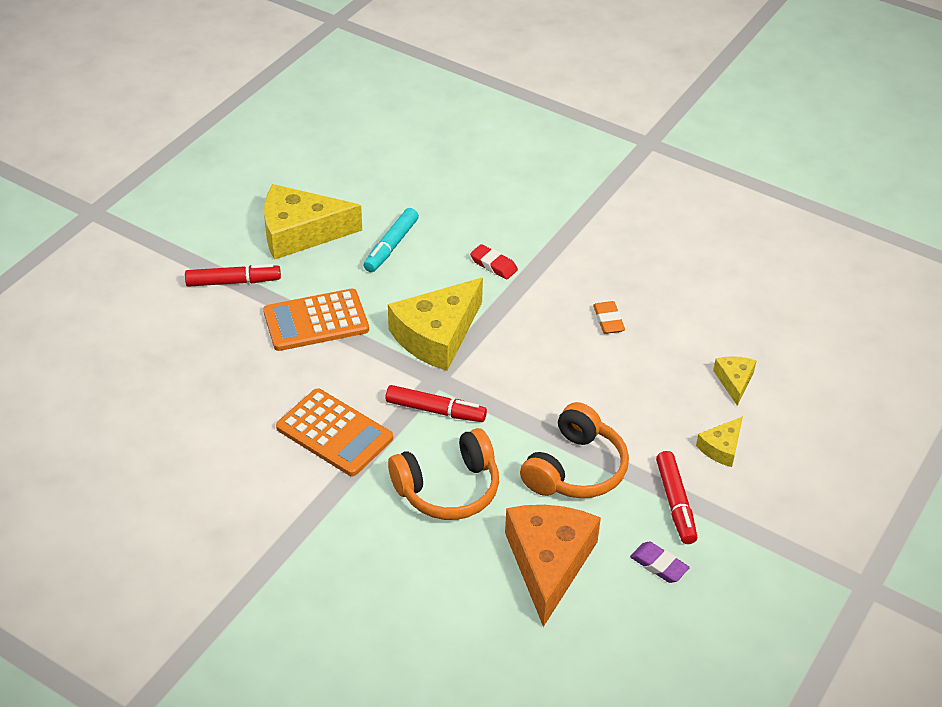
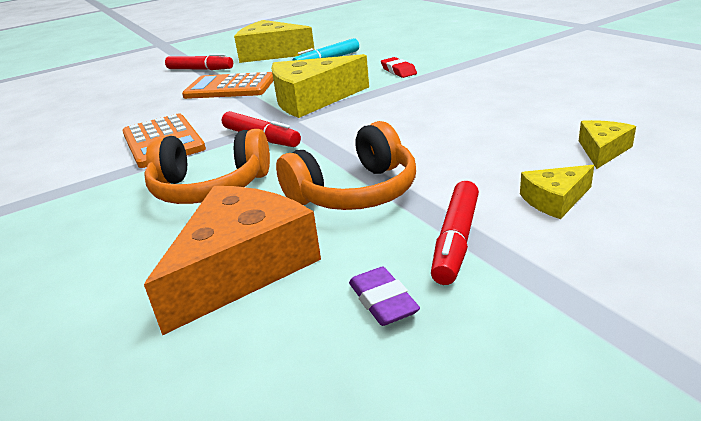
camera: 30 degrees right, 15 degrees down
orange eraser [593,301,625,334] -> none

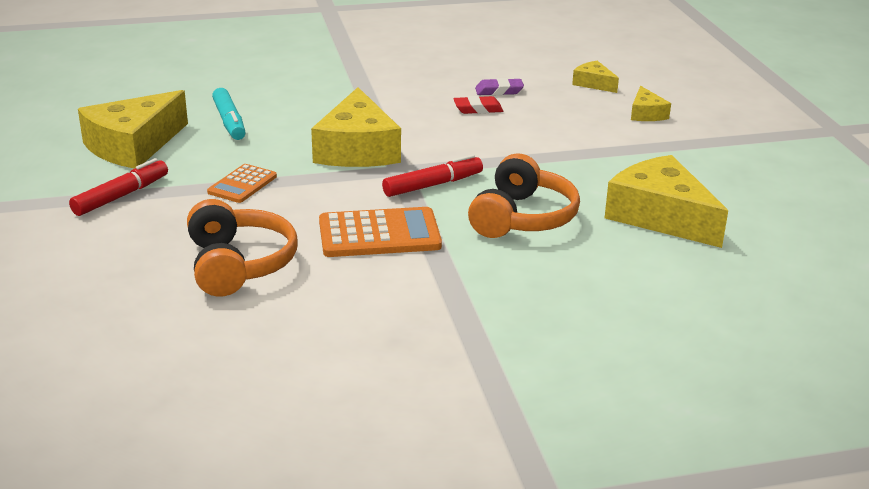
camera: 75 degrees left, 0 degrees up
orange cheese [144,186,321,336] -> yellow cheese [605,155,728,248]
orange calculator [182,72,273,99] -> orange calculator [207,164,277,203], size x0.60
orange headphones [276,121,416,210] -> orange headphones moved to [187,199,298,296]
purple eraser [349,267,420,326] -> purple eraser moved to [475,78,524,95]
red eraser [381,57,417,78] -> red eraser moved to [454,96,503,114]
red marker [431,181,479,285] -> none

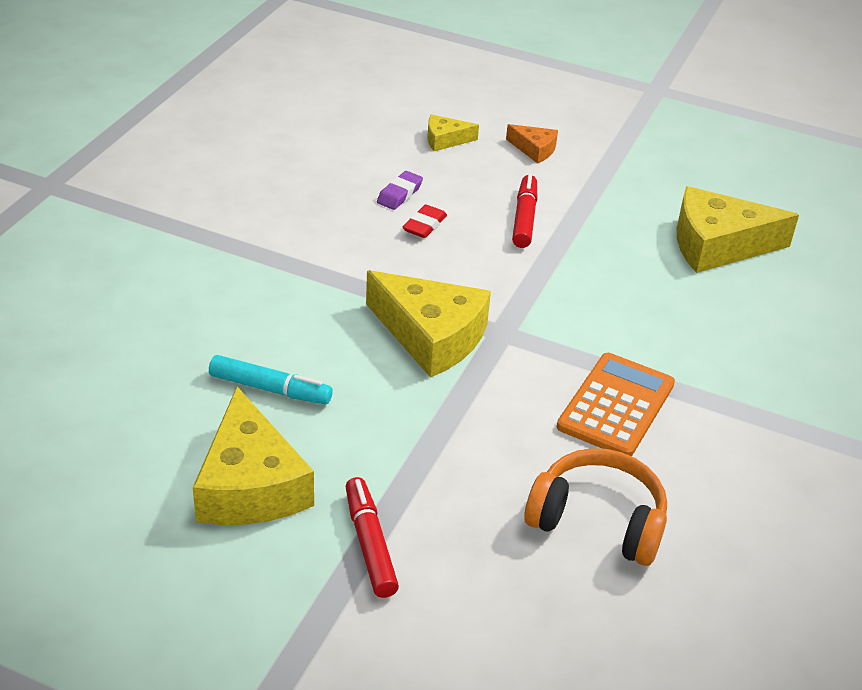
camera: 55 degrees left, 10 degrees up
orange calculator [207,164,277,203] -> none
red marker [382,154,483,197] -> red marker moved to [512,174,538,248]
orange headphones [468,153,580,238] -> none
yellow cheese [631,86,671,121] -> orange cheese [506,124,558,163]

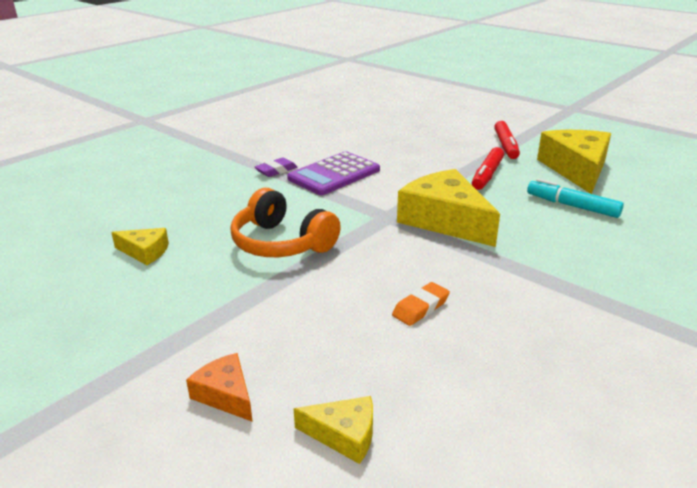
camera: 160 degrees left, 10 degrees down
purple eraser [377,171,423,210] -> purple eraser moved to [255,157,297,177]
red eraser [403,205,447,238] -> orange eraser [392,282,450,326]
red marker [512,174,538,248] -> red marker moved to [472,147,504,190]
orange headphones [524,448,667,566] -> orange headphones moved to [230,188,341,257]
orange calculator [557,353,675,456] -> purple calculator [287,151,380,195]
yellow cheese [677,186,799,273] -> yellow cheese [111,228,169,265], size x0.49

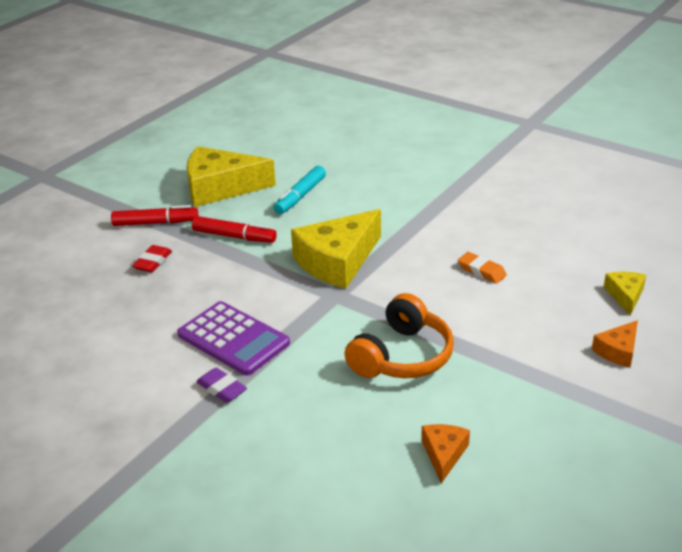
camera: 95 degrees left, 5 degrees up
yellow cheese [111,228,169,265] -> orange cheese [421,424,470,483]
none -> red eraser [132,245,172,272]

